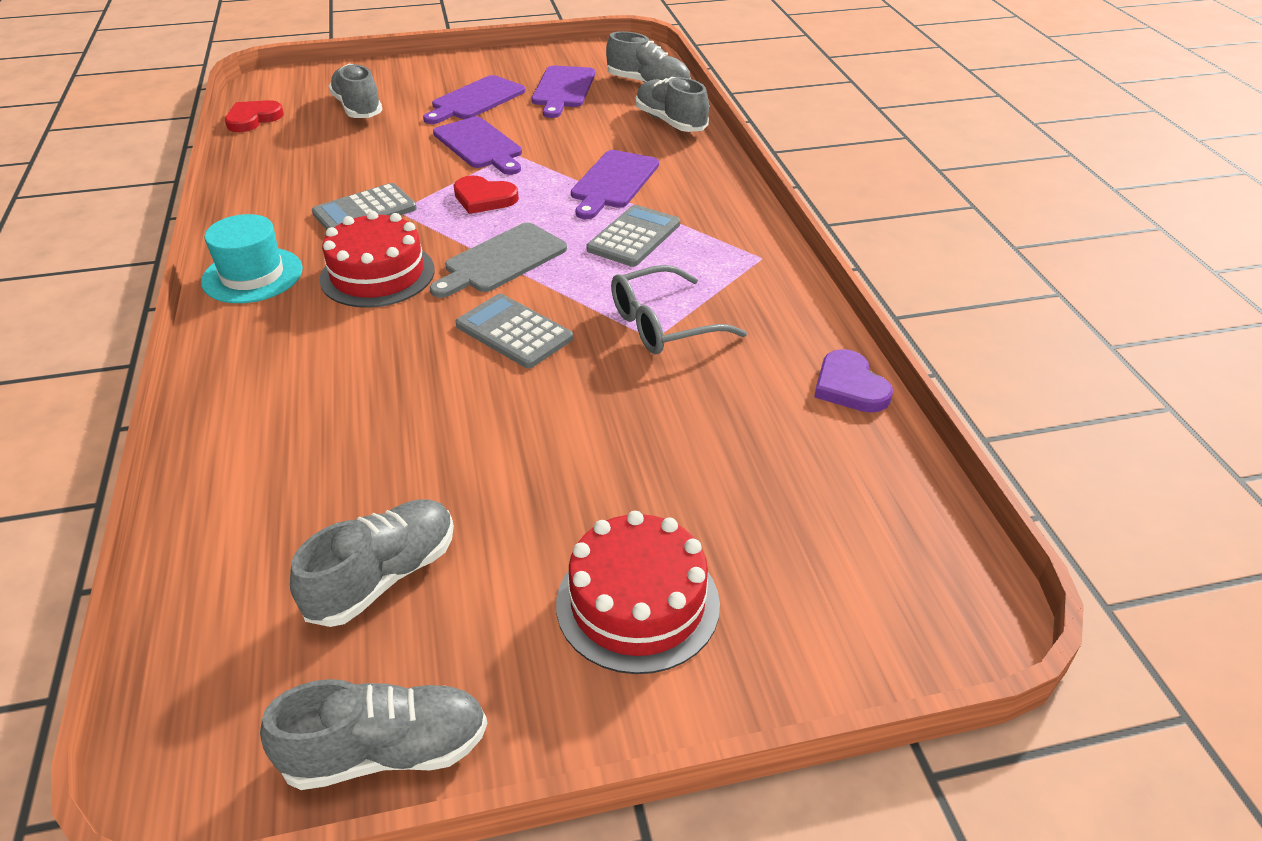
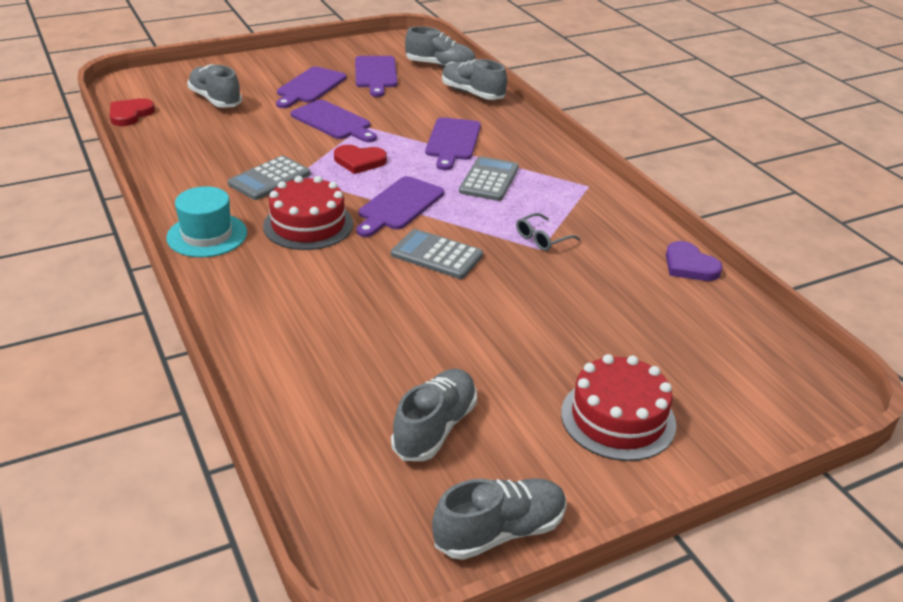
camera: 15 degrees left, 5 degrees down
grey cutting board [430,223,567,298] -> purple cutting board [356,176,444,237]
grey glasses [611,265,747,354] -> grey glasses [516,213,580,251], size x0.60

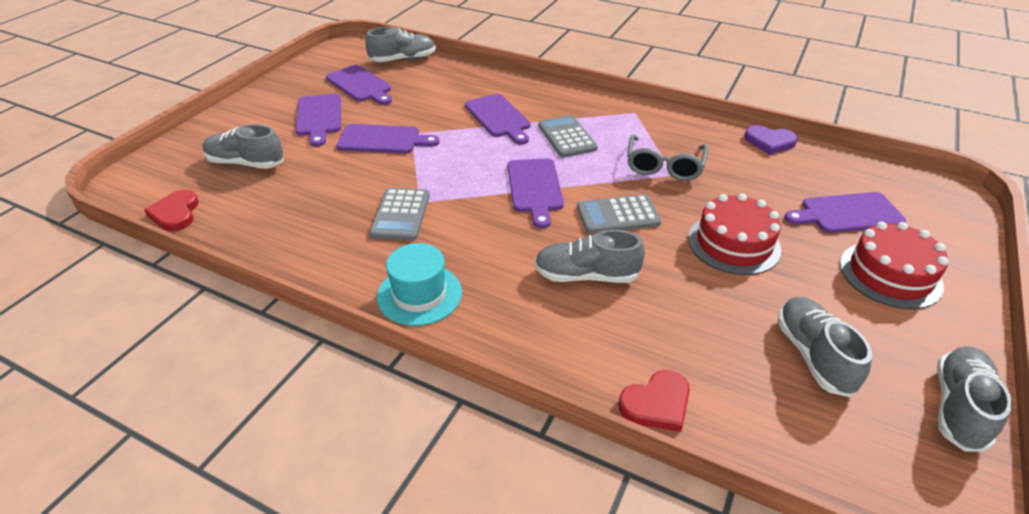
camera: 35 degrees left, 5 degrees up
red cake [263,176,353,250] -> red cake moved to [688,193,781,275]
red heart [334,145,387,174] -> red heart moved to [618,370,690,432]
grey shoe [442,59,507,100] -> grey shoe moved to [534,230,645,283]
grey glasses [516,213,580,251] -> grey glasses [627,134,708,181], size x1.66
none -> purple cutting board [784,192,906,233]

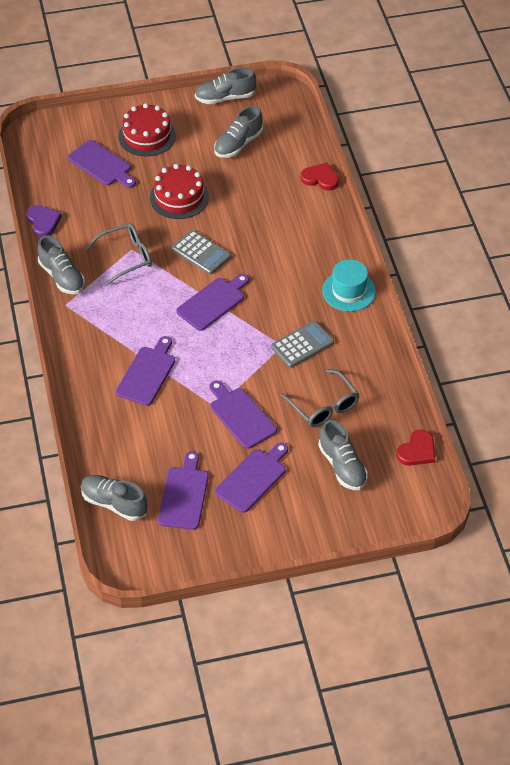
camera: 130 degrees left, 10 degrees up
grey shoe [534,230,645,283] -> grey shoe moved to [38,236,85,295]
grey calculator [538,115,598,157] -> none
none -> grey glasses [280,369,359,427]

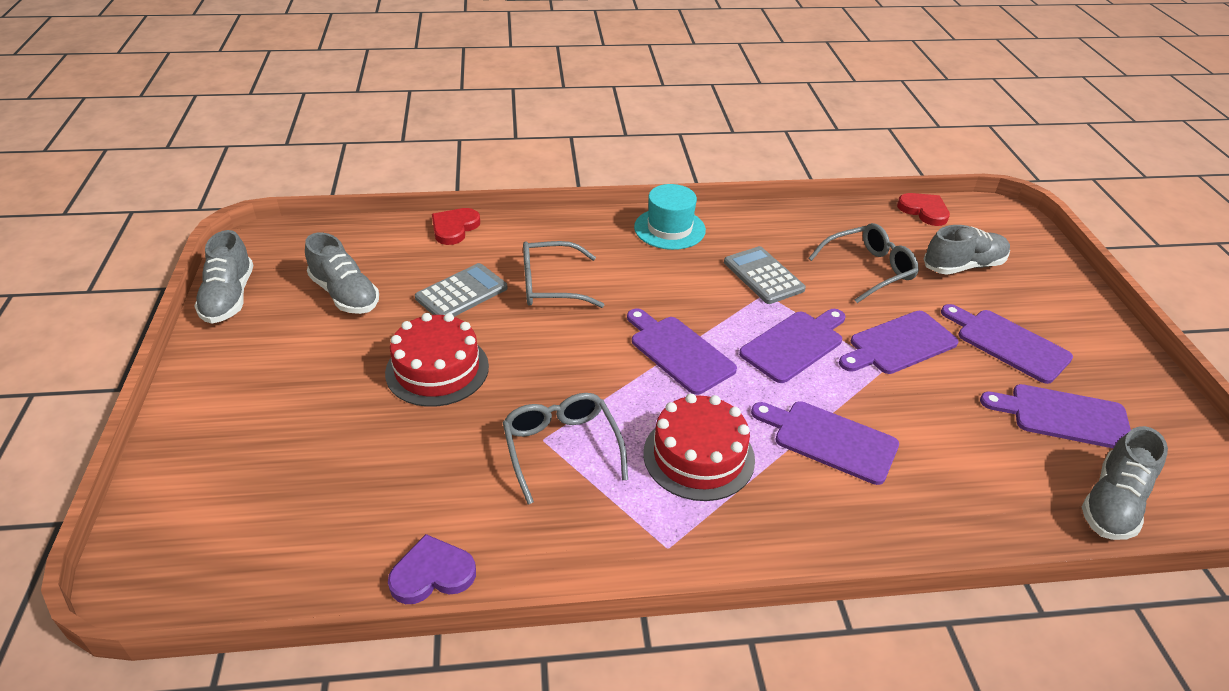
camera: 85 degrees left, 10 degrees down
grey shoe [38,236,85,295] -> none
purple cutting board [68,140,136,188] -> purple cutting board moved to [739,309,846,383]
red cake [119,103,176,156] -> red cake moved to [643,394,755,501]
grey calculator [172,230,231,275] -> grey calculator moved to [415,263,508,317]
none -> grey glasses [523,241,604,308]

